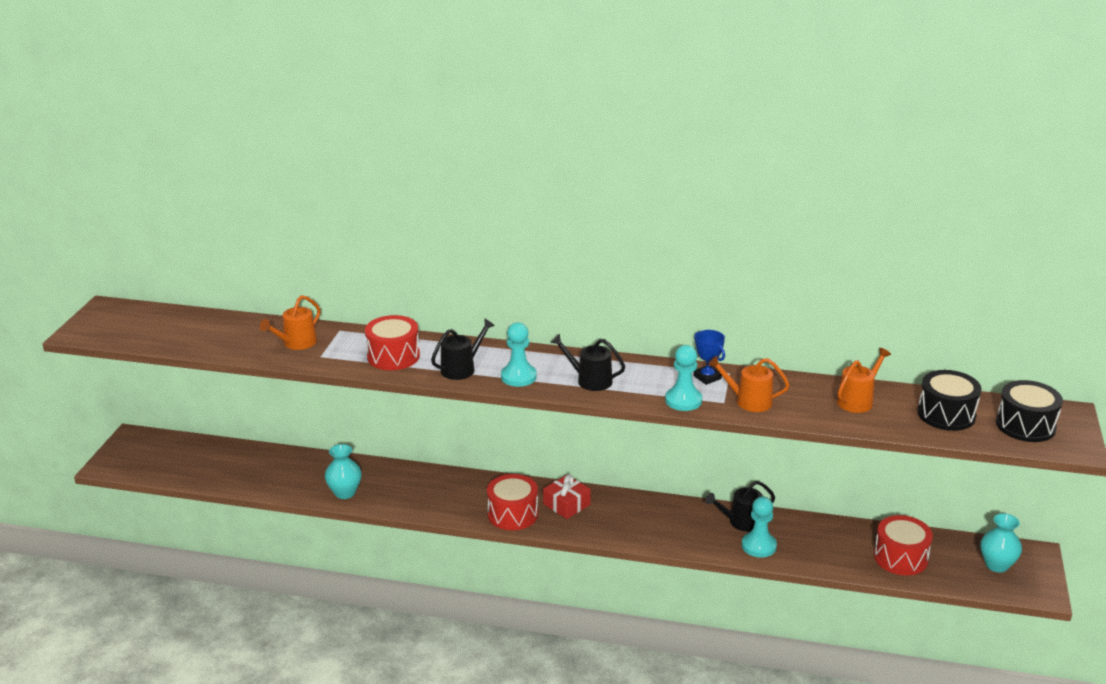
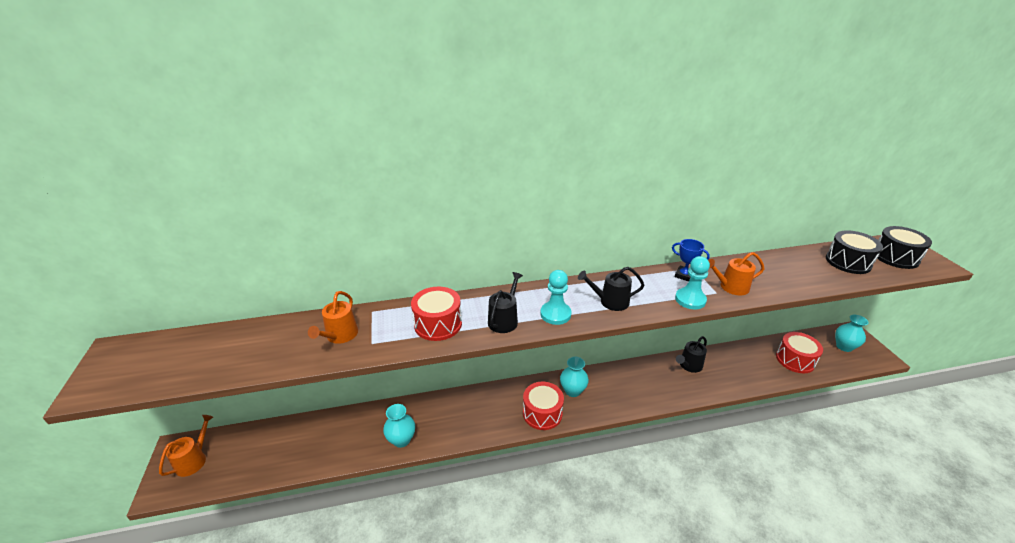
camera: 25 degrees left, 5 degrees up
red gift [543,474,591,519] -> turquoise vase [560,357,589,397]
turquoise pawn [742,496,777,557] -> none
orange watering can [837,348,891,413] -> orange watering can moved to [159,415,213,477]

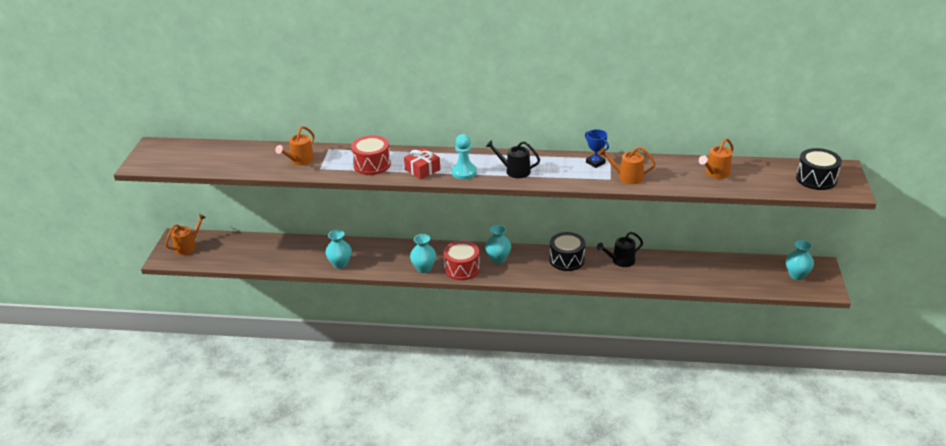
camera: 20 degrees right, 0 degrees up
black watering can [488,272,523,333] -> red gift [404,148,440,180]
turquoise pawn [675,256,710,309] -> none
red drum [776,332,823,373] -> none
black drum [826,230,883,274] -> black drum moved to [549,232,585,271]
none -> turquoise vase [410,234,436,273]
none -> orange watering can [699,138,733,179]

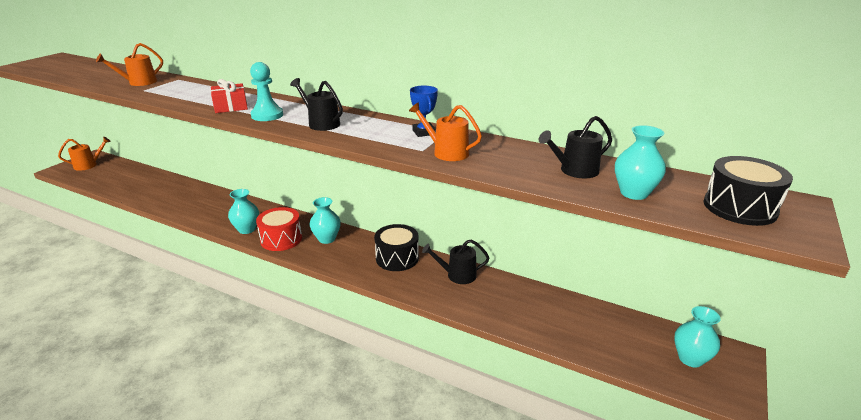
camera: 20 degrees right, 5 degrees down
turquoise vase [325,230,352,269] -> turquoise vase moved to [615,125,666,200]
red drum [351,135,391,175] -> none
orange watering can [699,138,733,179] -> black watering can [539,116,612,178]

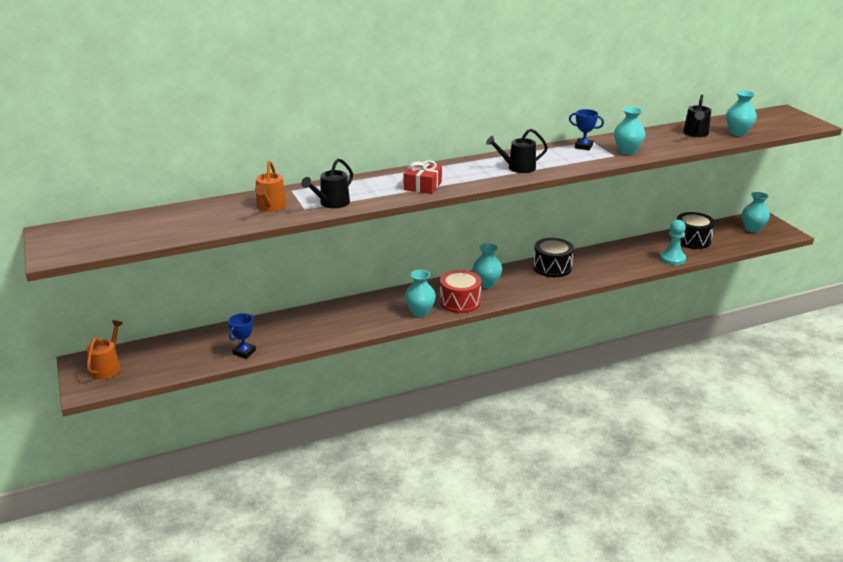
camera: 50 degrees left, 0 degrees up
turquoise pawn [250,62,283,121] -> turquoise pawn moved to [660,220,686,265]
orange watering can [409,102,482,161] -> turquoise vase [614,107,645,155]
black watering can [422,239,489,284] -> black watering can moved to [301,158,353,208]
black drum [704,156,793,226] -> black drum moved to [677,212,715,249]
none -> blue trophy [228,313,256,359]

